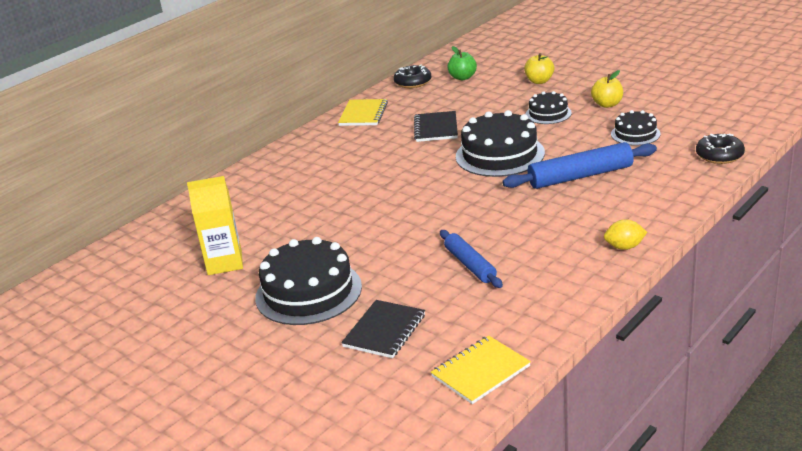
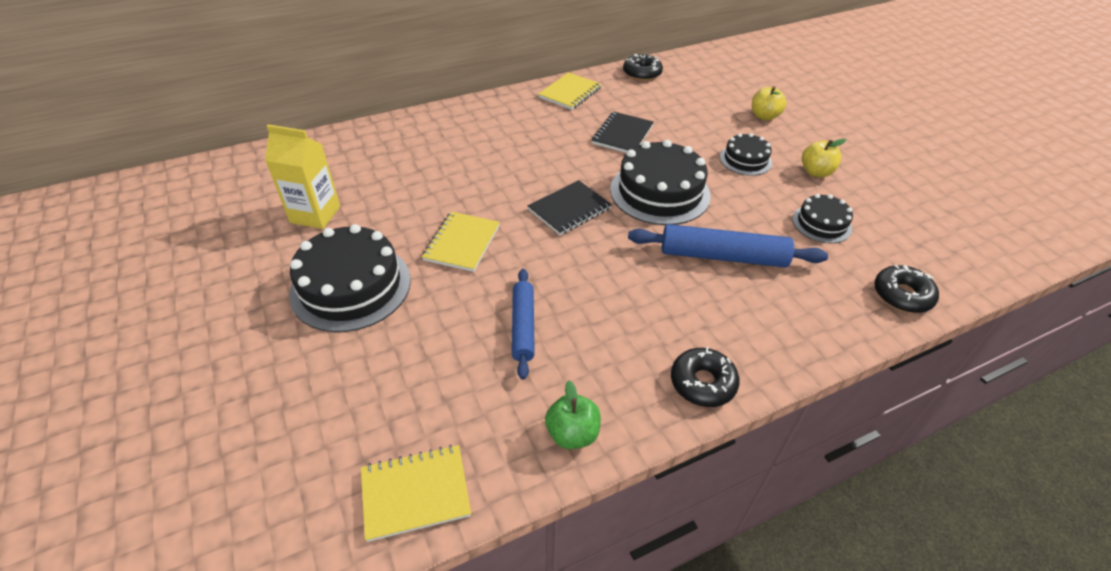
camera: 20 degrees right, 15 degrees up
black notebook [341,300,425,358] -> black notebook moved to [528,180,612,235]
green apple [447,46,477,80] -> green apple moved to [545,380,601,449]
yellow lemon [604,219,647,250] -> black donut [671,347,740,407]
none -> yellow notebook [422,212,500,272]

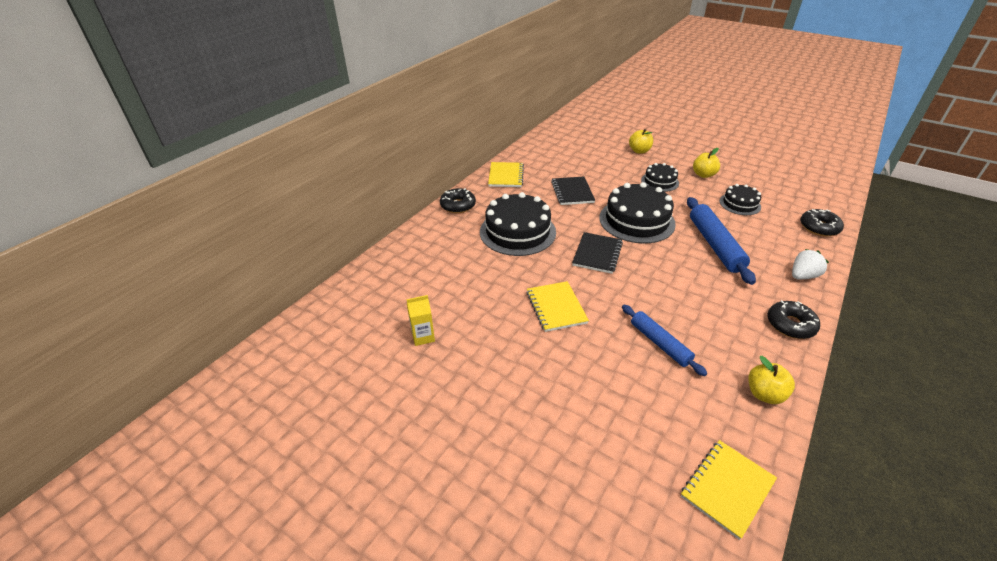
camera: 30 degrees left, 5 degrees down
yellow carton [265,124,340,229] -> yellow carton [406,295,435,346], size x0.59
black cake [289,224,411,332] -> black cake moved to [480,192,556,256]
green apple [545,380,601,449] -> yellow apple [748,356,795,404]
black donut [623,54,663,81] -> black donut moved to [440,188,476,213]
blue rolling pin [628,224,828,268] -> blue rolling pin turned 75 degrees counterclockwise [687,197,756,285]
none -> white strawberry [792,249,829,279]

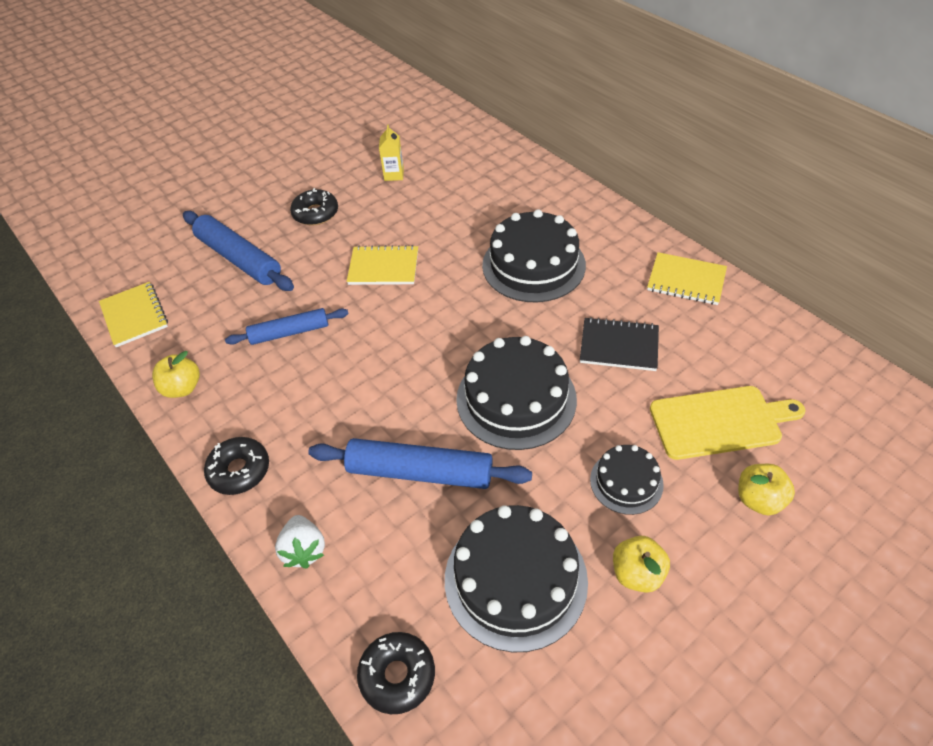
camera: 110 degrees right, 10 degrees up
black donut [440,188,476,213] -> black donut moved to [290,188,338,226]
black notebook [572,232,623,274] -> none
black cake [720,184,761,215] -> black cake [445,505,588,652], size x1.82
none -> blue rolling pin [183,211,294,291]
none -> yellow cutting board [650,386,806,460]

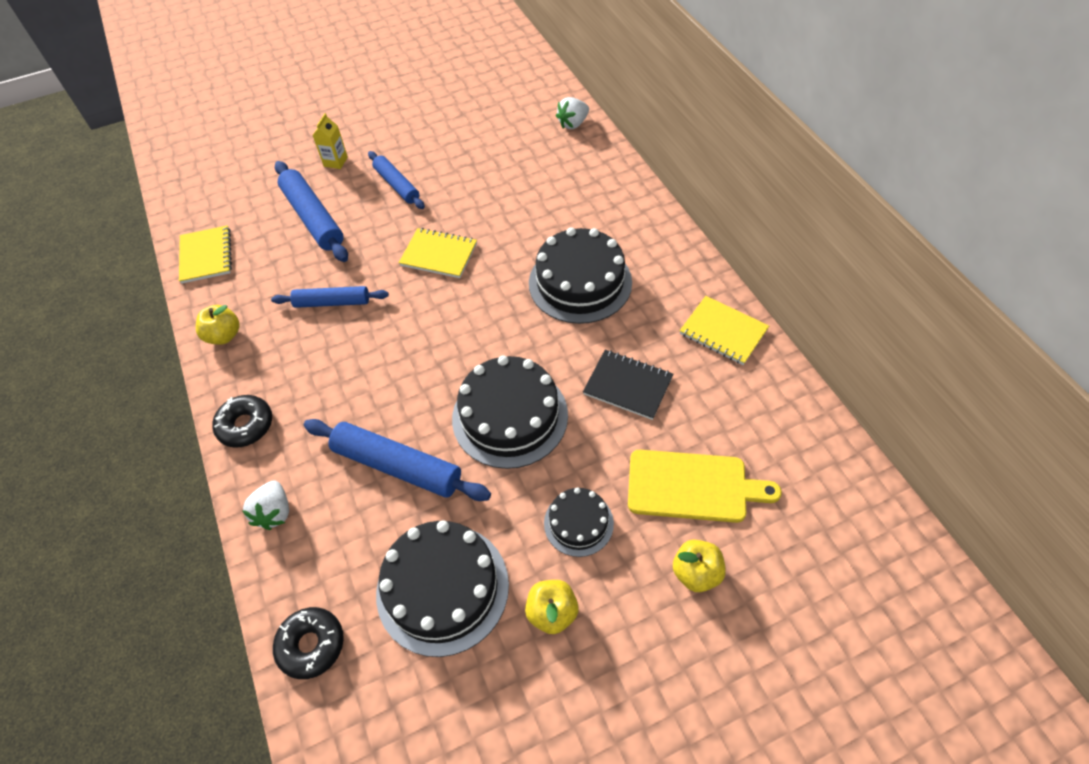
camera: 15 degrees right, 5 degrees up
black donut [290,188,338,226] -> blue rolling pin [368,151,425,209]
yellow carton [379,124,404,181] -> yellow carton moved to [312,113,348,169]
none -> white strawberry [556,97,589,129]

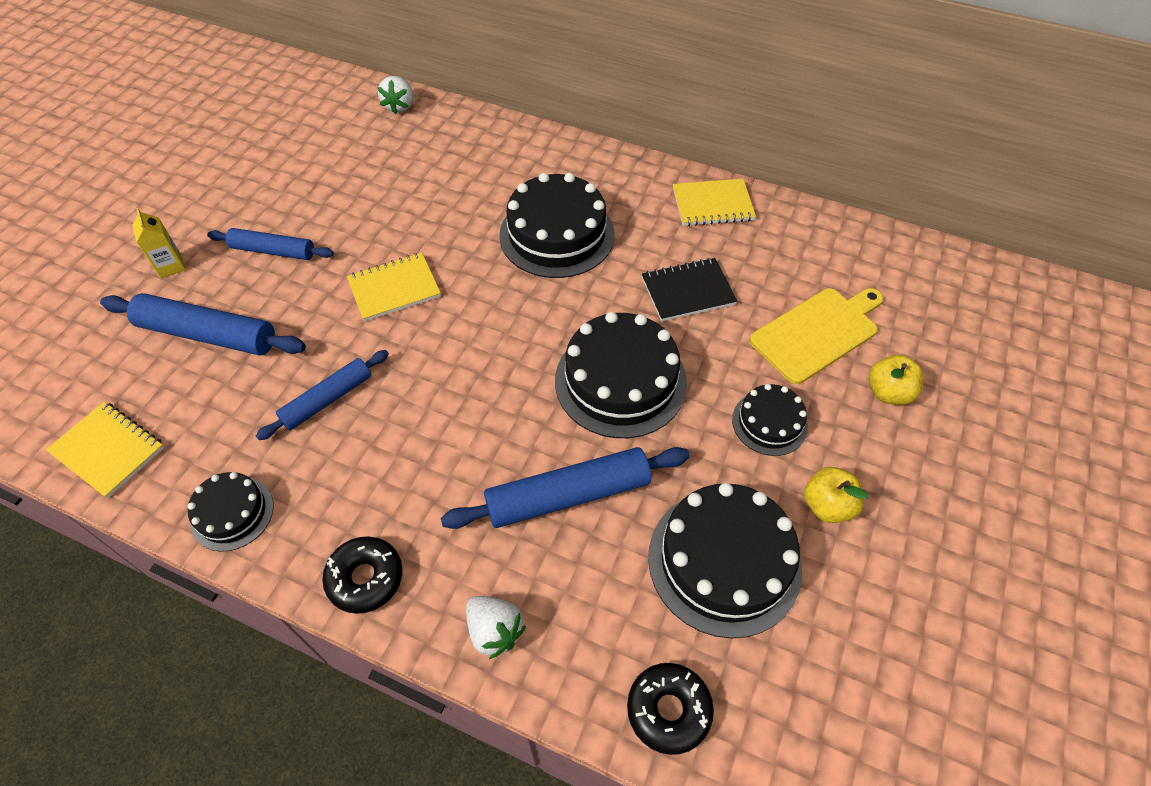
camera: 45 degrees left, 0 degrees up
yellow apple [196,305,240,345] -> black cake [188,472,274,552]

